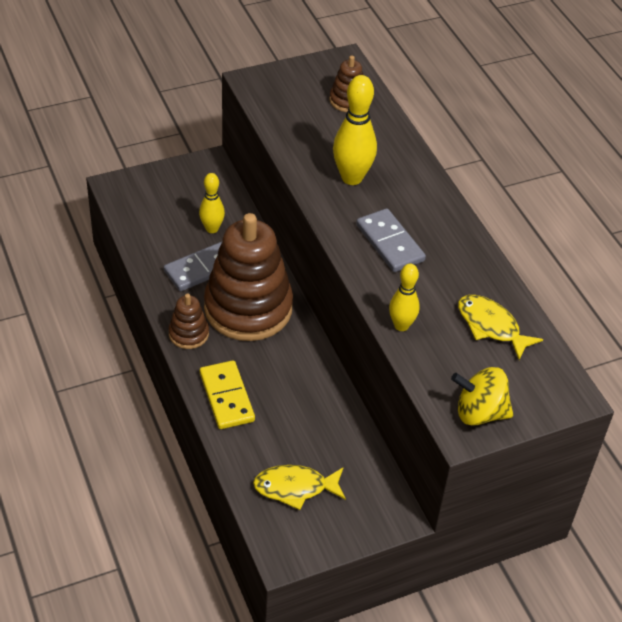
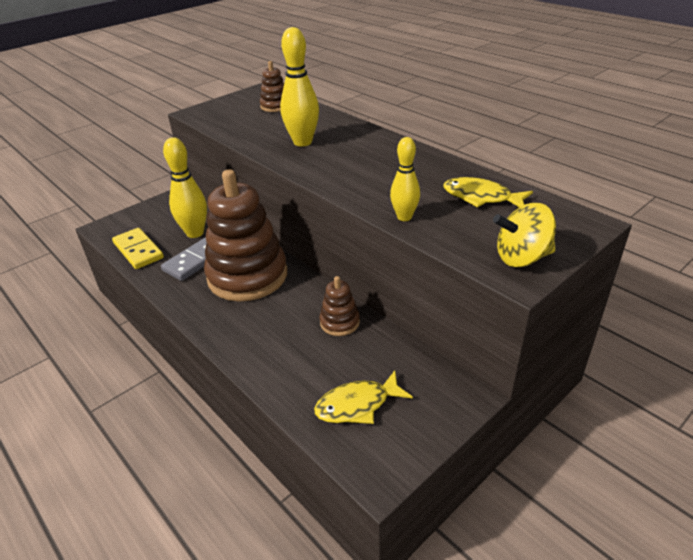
camera: 15 degrees left, 10 degrees down
brown stacking toy [169,294,209,349] -> brown stacking toy moved to [320,276,360,336]
yellow bowling pin [199,173,225,233] -> yellow bowling pin [163,137,207,238], size x1.60
yellow domino [200,360,255,429] -> yellow domino moved to [112,228,164,269]
grey domino [356,208,426,272] -> none

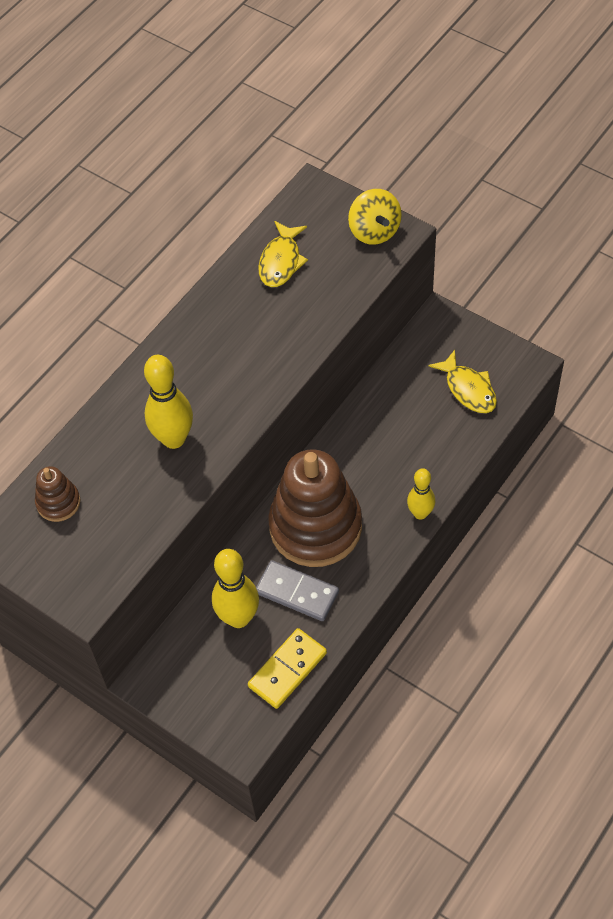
camera: 100 degrees left, 20 degrees up
brown stacking toy [320,276,360,336] -> none
yellow bowling pin [390,137,420,221] -> yellow bowling pin moved to [407,468,435,520]

